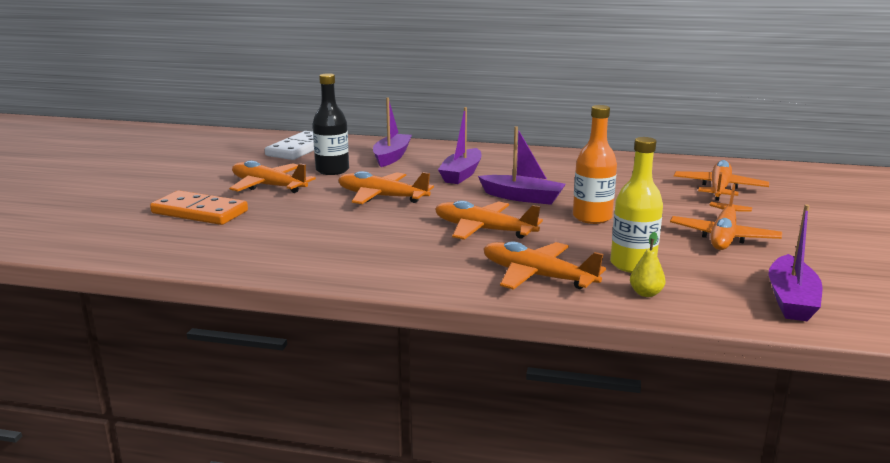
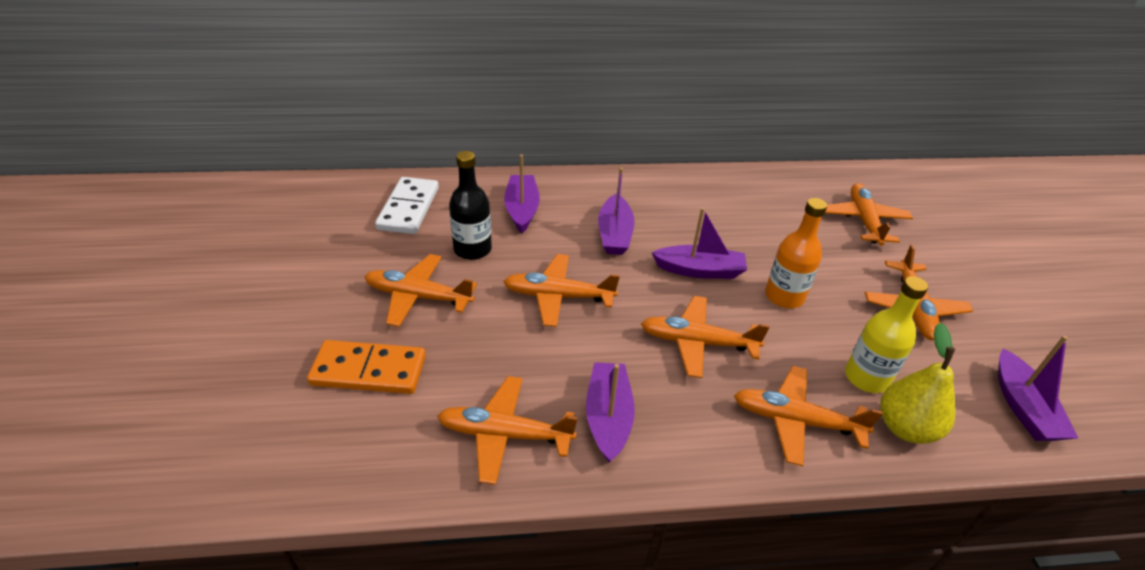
camera: 20 degrees left, 20 degrees up
yellow pear [630,232,666,297] -> yellow pear [880,323,955,444], size x1.95
none -> orange plane [437,376,578,485]
none -> purple boat [586,362,635,463]

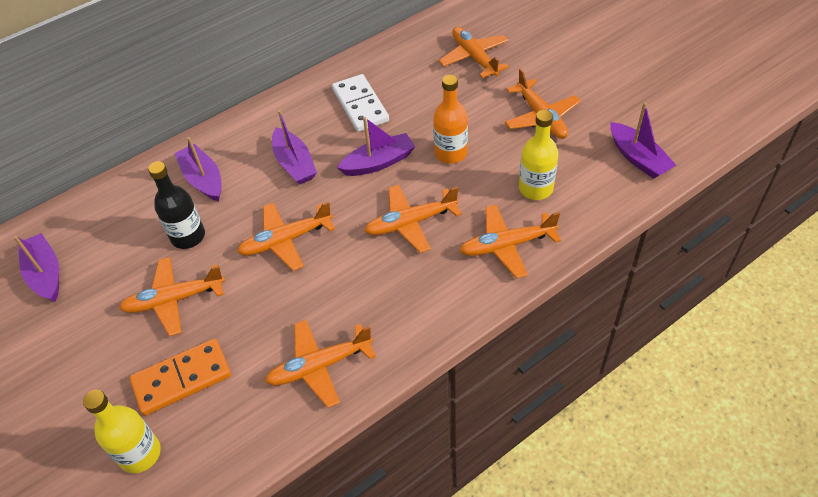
camera: 25 degrees left, 10 degrees up
white domino [375,177,439,234] -> white domino moved to [332,74,389,132]
purple boat [586,362,635,463] -> purple boat moved to [13,233,59,302]
yellow pear [880,323,955,444] -> none
none -> yellow bottle [83,390,161,473]

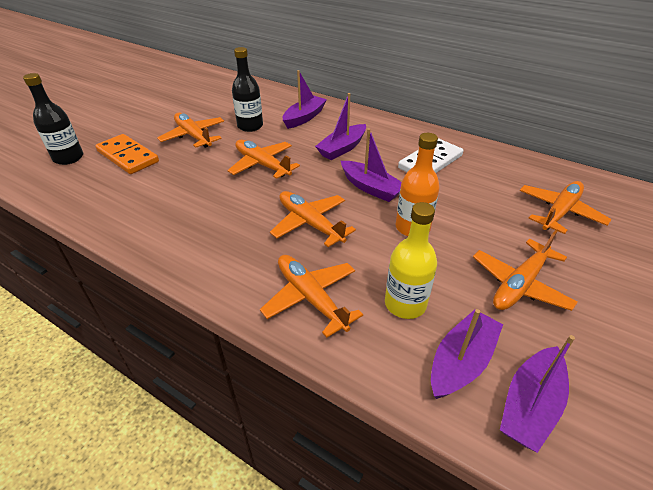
camera: 65 degrees right, 10 degrees down
purple boat [13,233,59,302] -> purple boat moved to [431,309,503,399]
yellow bottle [83,390,161,473] -> black bottle [23,73,83,165]
orange plane [265,320,376,408] -> none

